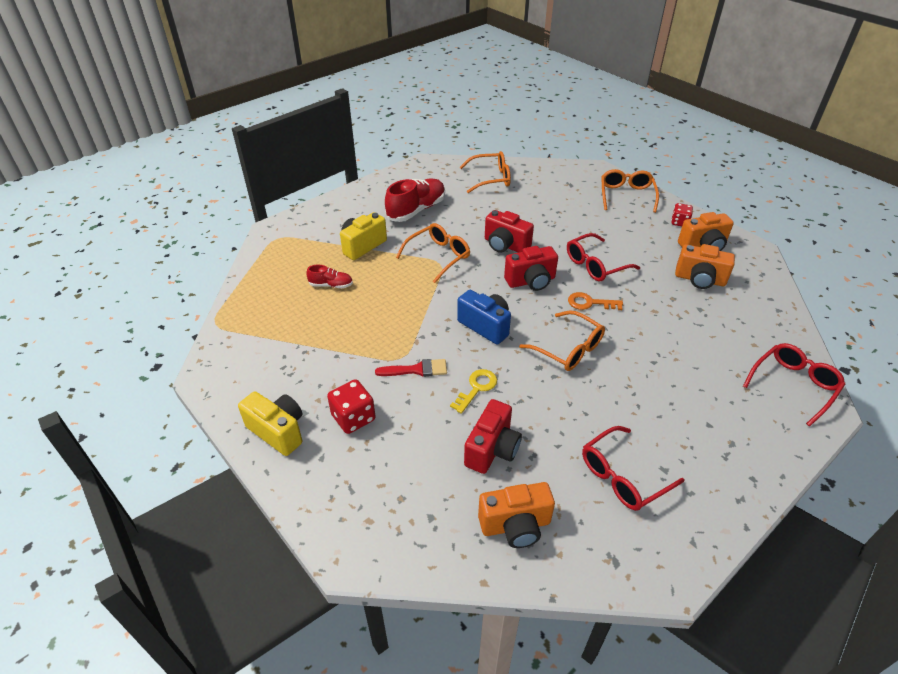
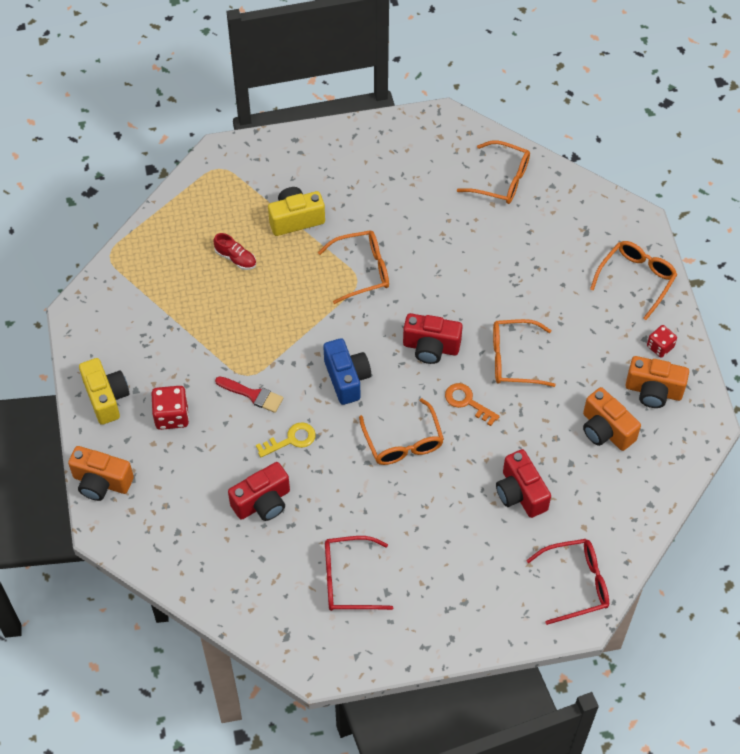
camera: 30 degrees right, 15 degrees up
red shoe [385,179,445,222] -> none
orange camera [478,482,555,548] -> orange camera moved to [68,446,134,501]
red camera [485,210,534,253] -> red camera moved to [496,449,551,518]
red glasses [567,233,640,281] -> orange glasses [493,319,556,387]

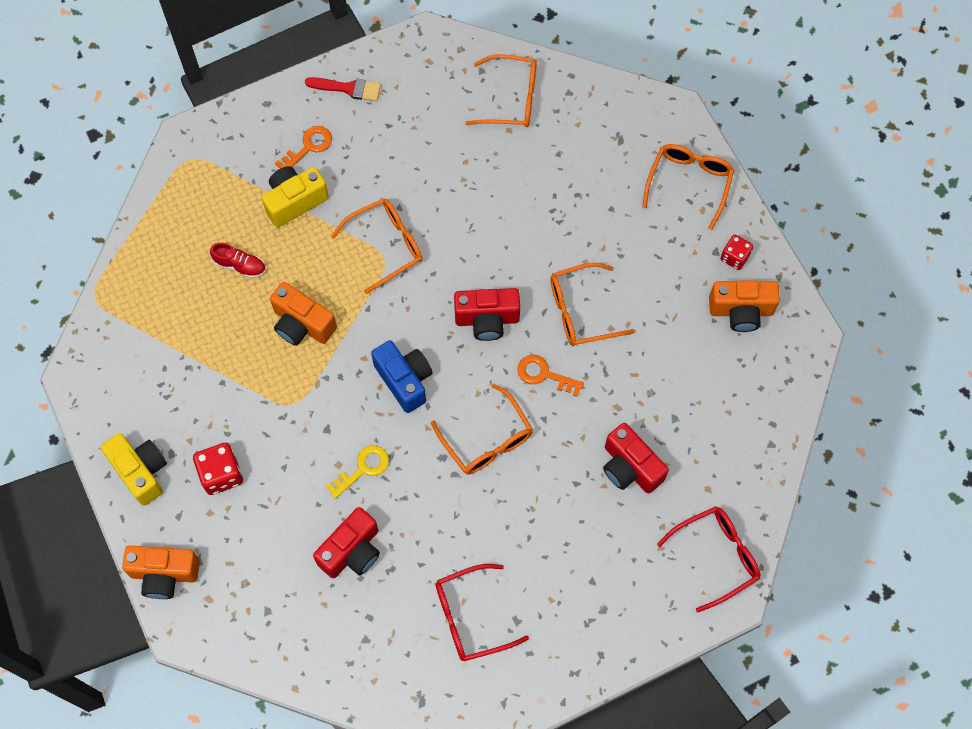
camera: 15 degrees left, 10 degrees up
red brush [215,376,283,413] -> red brush moved to [305,77,381,101]
orange camera [583,387,641,451] -> orange camera moved to [270,282,337,346]
none -> orange key [275,126,332,169]

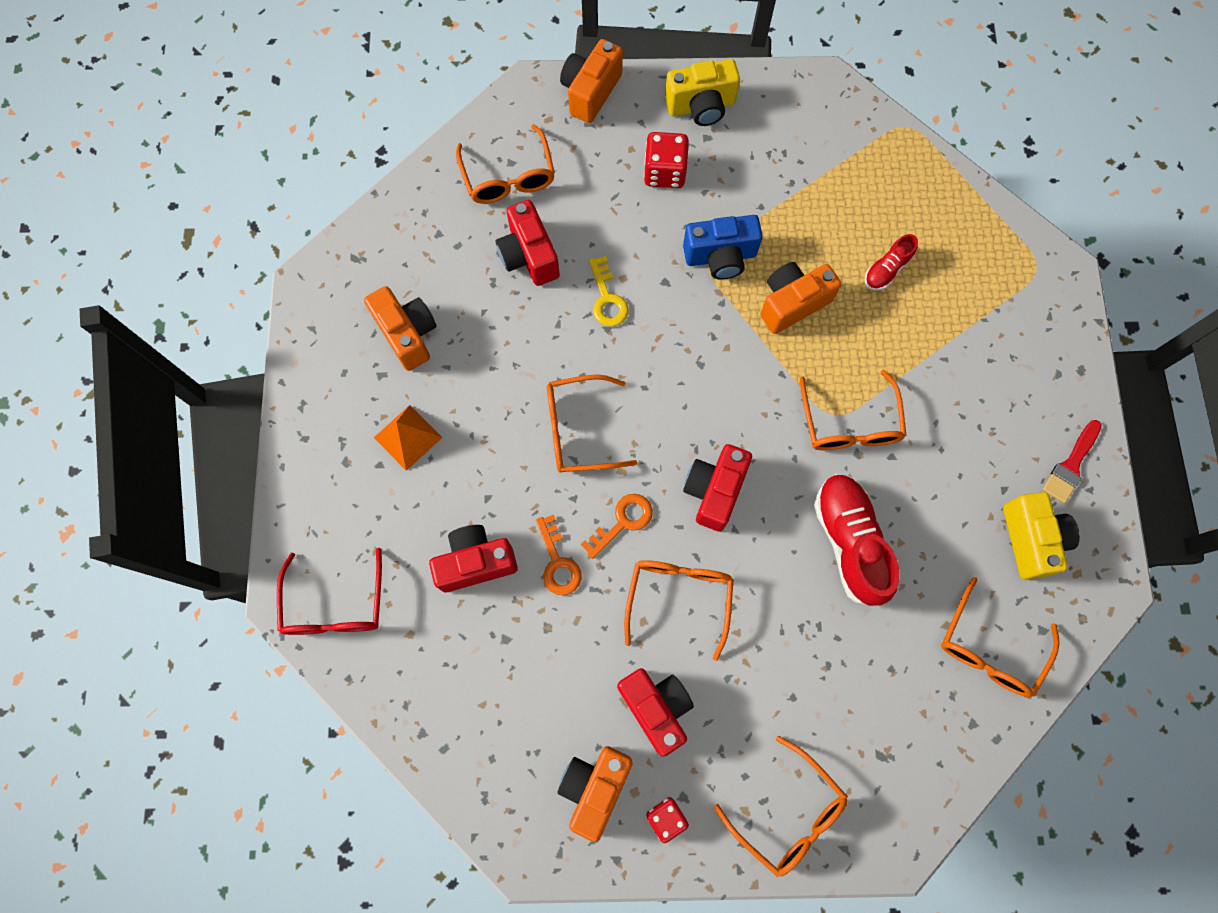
camera: 115 degrees right, 5 degrees up
yellow camera [262,166,329,227] -> yellow camera moved to [1003,492,1080,580]
orange key [275,126,332,169] -> orange key moved to [536,514,582,595]
blue camera [371,340,432,413] -> blue camera moved to [683,215,763,279]
red glasses [436,564,529,661] -> orange camera [364,286,437,371]
none -> orange pyramid [374,405,443,471]
none -> orange glasses [456,124,555,204]
none -> red camera [617,668,694,757]
none -> red shoe [814,474,900,607]

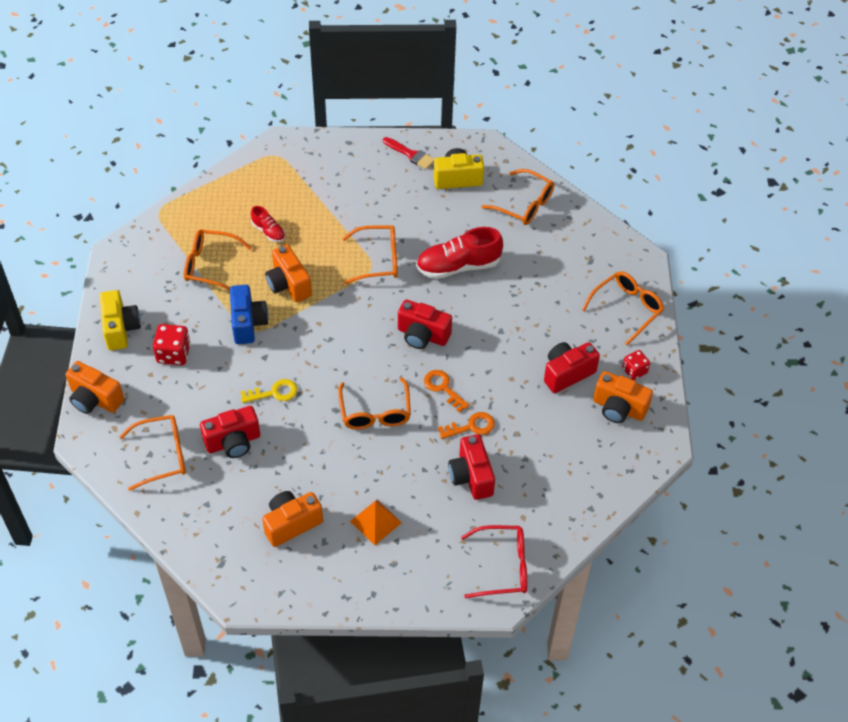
camera: 90 degrees left, 20 degrees down
orange glasses [624,560,734,661] -> orange glasses moved to [184,229,252,290]

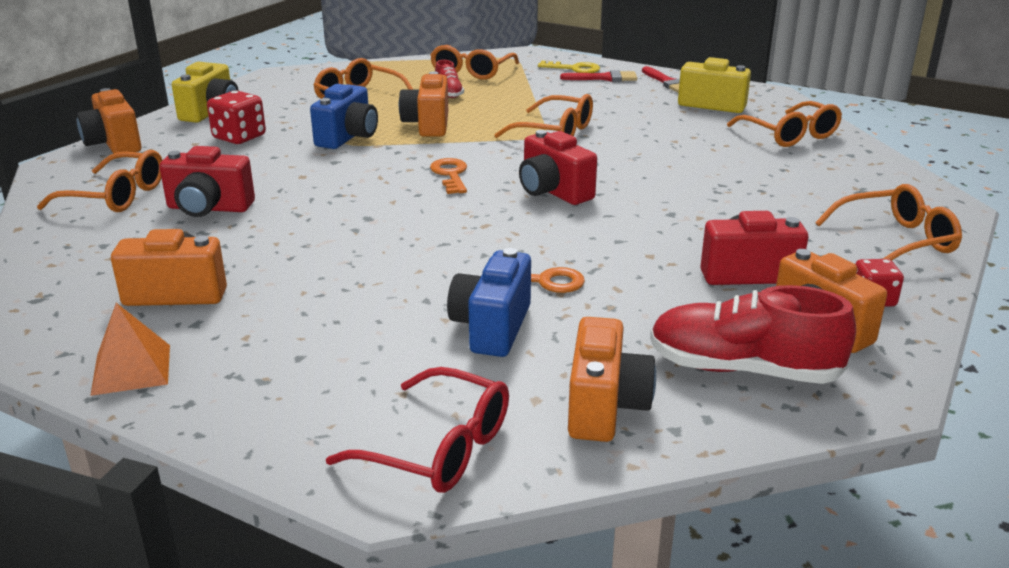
camera: 30 degrees right, 25 degrees down
yellow key [241,379,298,403] -> yellow key moved to [538,61,600,73]
orange glasses [338,377,411,429] -> orange glasses moved to [430,45,519,80]
orange pyramid [350,500,402,545] -> orange pyramid moved to [90,303,170,396]
red shoe [416,227,503,279] -> red shoe moved to [650,285,856,384]
orange key [424,370,469,413] -> orange key moved to [430,158,467,194]
red camera [448,434,495,500] -> blue camera [447,248,531,357]
none -> red brush [560,70,637,82]
none -> orange camera [568,317,656,442]

